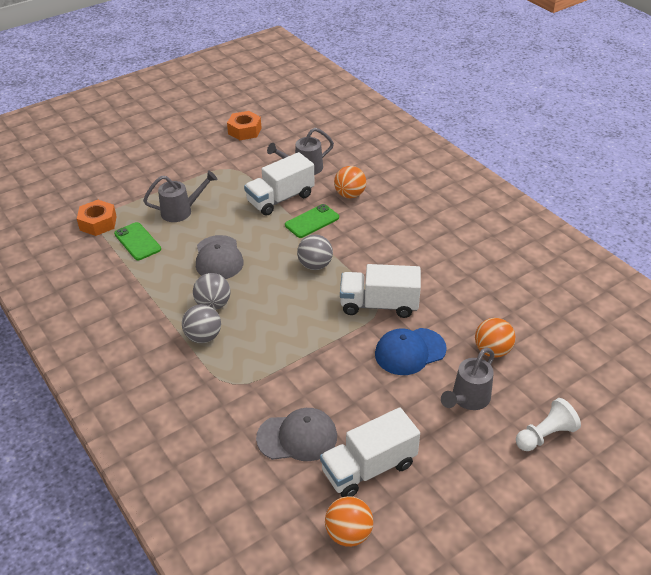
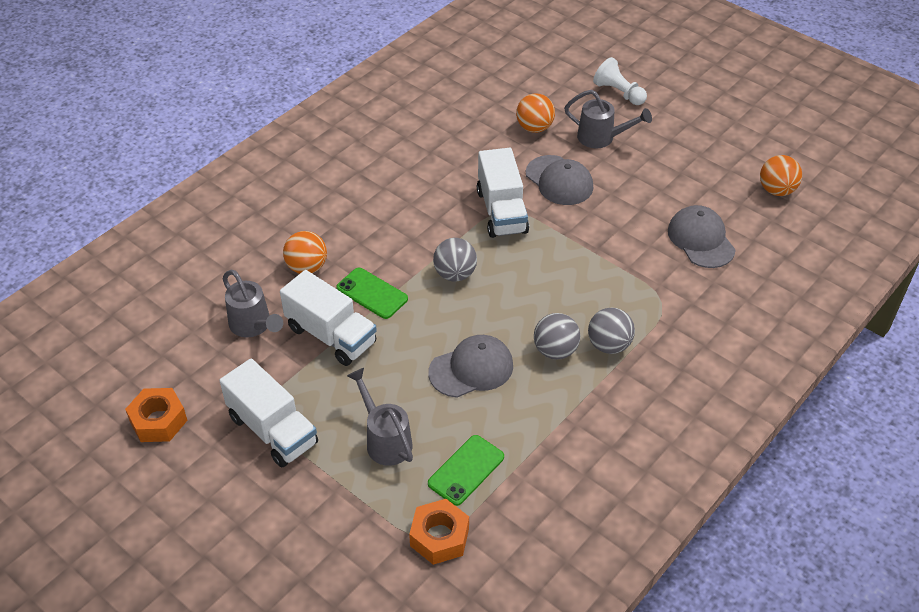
camera: 105 degrees left, 5 degrees up
white truck [320,407,420,497] -> white truck moved to [220,359,318,467]
blue cap [375,328,447,375] -> grey cap [526,155,593,205]

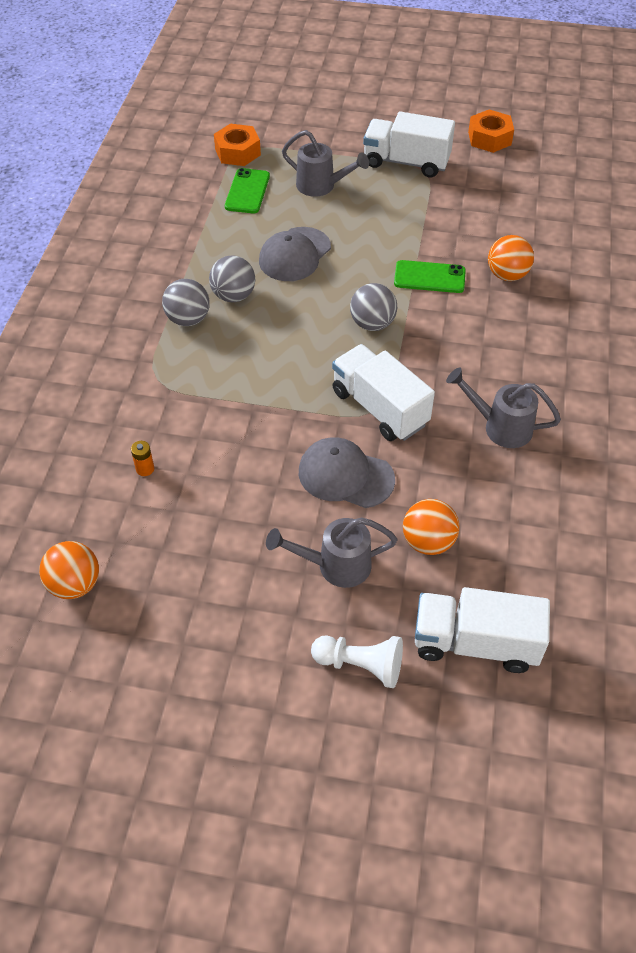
camera: 150 degrees right, 5 degrees up
grey watering can [223,270,283,337] -> grey watering can moved to [446,367,561,448]
white truck [280,270,377,366] -> white truck moved to [415,587,550,673]
grey cap [668,205,736,268] -> orange battery [131,441,154,476]

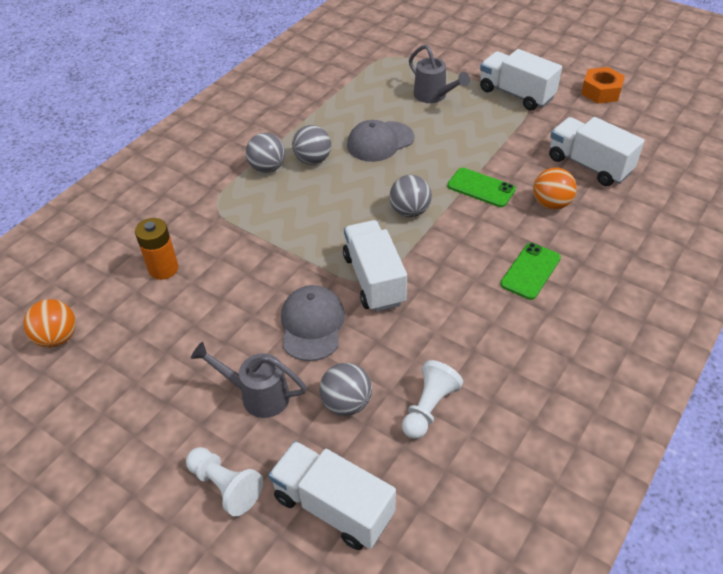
camera: 25 degrees right, 5 degrees down
orange battery [131,441,154,476] -> orange battery [135,218,179,280], size x1.93
orange nut [214,124,261,166] -> none
green phone [225,168,270,213] -> green phone moved to [500,243,561,300]
grey cap [299,437,395,508] -> grey cap turned 45 degrees clockwise [281,285,345,361]
orange ball [403,499,460,555] -> grey ball [320,363,372,416]
grey watering can [446,367,561,448] -> none
none -> white pawn [402,360,463,439]
none -> white truck [549,117,645,186]

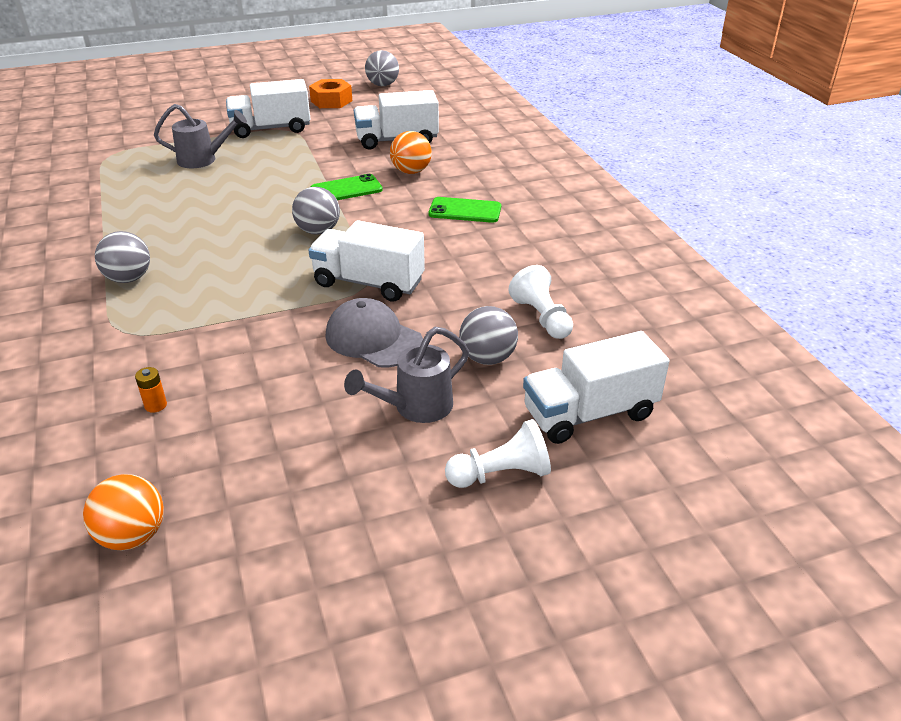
camera: 55 degrees left, 10 degrees down
orange battery [135,218,179,280] -> orange battery [135,367,167,413], size x0.52
grey ball [292,125,331,165] -> grey ball moved to [365,50,399,86]
grey cap [347,120,414,162] -> none
green phone [500,243,561,300] -> green phone turned 60 degrees counterclockwise [428,197,501,223]

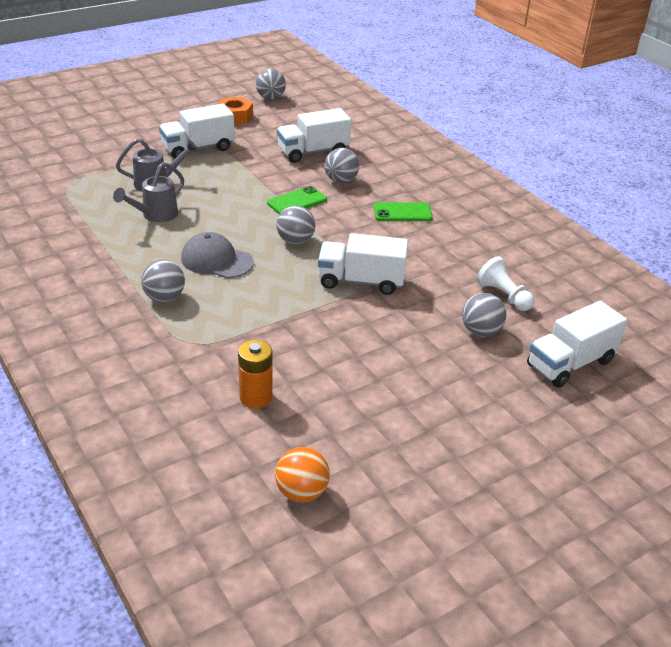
camera: 15 degrees left, 0 degrees up
orange battery [135,367,167,413] -> orange battery [238,340,273,408], size x1.93
grey cap [325,298,423,367] -> grey cap moved to [181,232,254,278]
grey watering can [344,327,469,423] -> grey watering can moved to [113,162,184,222]
orange ball [390,131,432,174] -> grey ball [324,148,359,183]
white pawn [445,419,551,488] -> none

